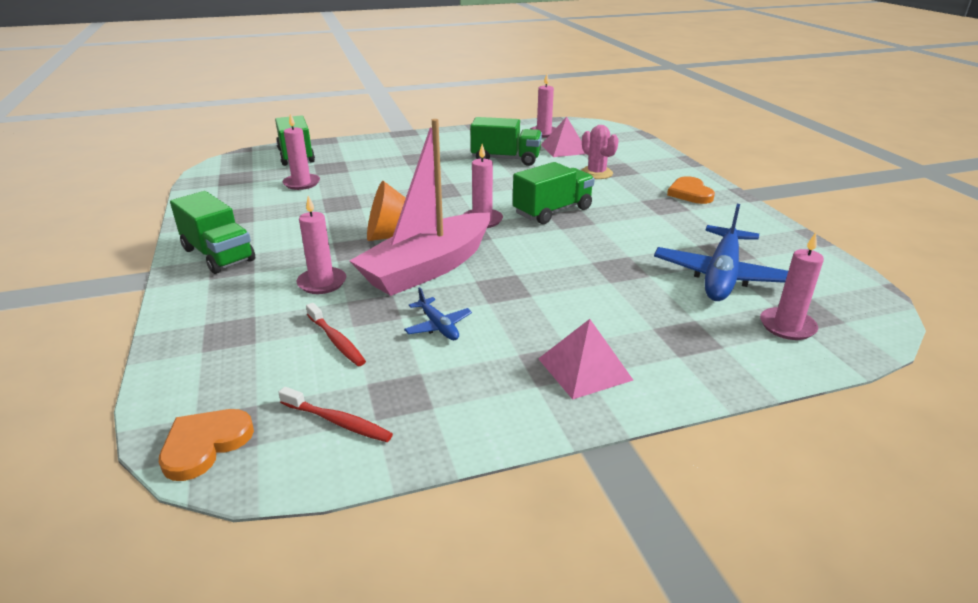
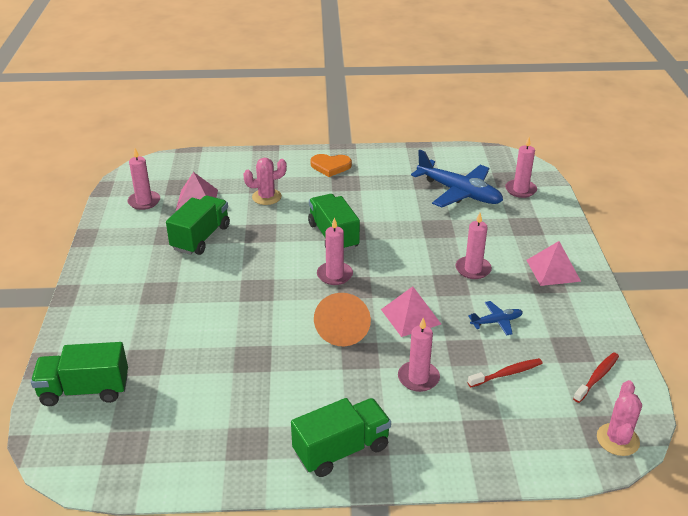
camera: 75 degrees left, 5 degrees up
orange heart [159,409,254,481] -> pink cactus [597,380,642,456]
pink candle [282,114,320,190] -> pink candle moved to [456,213,492,279]
pink boat [350,119,491,296] -> pink pyramid [381,286,441,337]

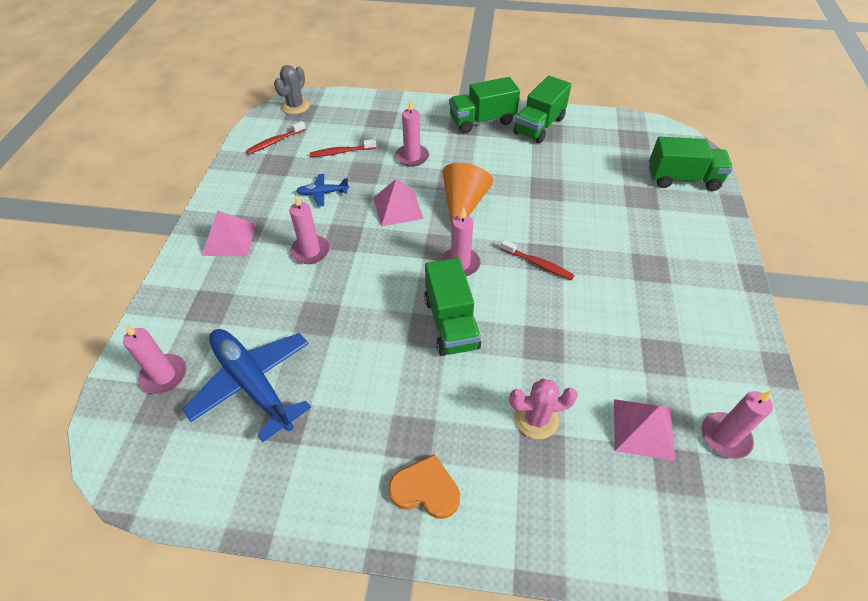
camera: 170 degrees left, 15 degrees up
green truck [166,195,230,255] -> green truck moved to [513,76,572,143]
pink cactus [597,380,642,456] -> grey cactus [274,65,310,114]
none -> red toothbrush [501,240,575,280]

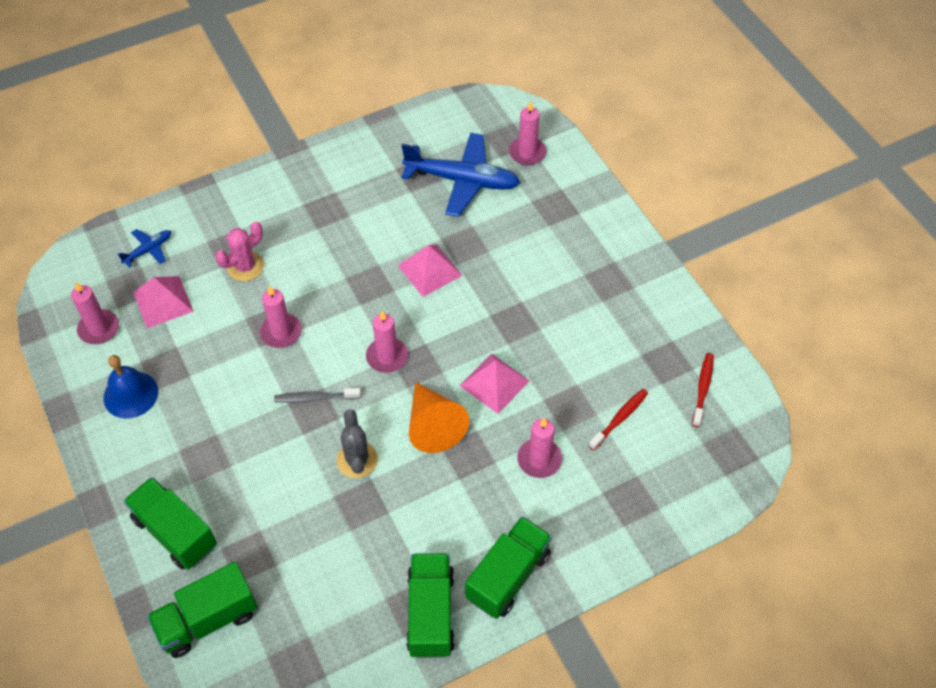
camera: 145 degrees right, 5 degrees up
pink pyramid [201,211,256,256] -> pink pyramid moved to [398,244,463,297]
grey cactus [274,65,310,114] -> grey cactus moved to [337,409,378,478]
pink candle [290,195,330,264] -> pink candle moved to [260,286,302,348]
blue plane [296,174,349,206] -> blue plane moved to [117,229,171,268]
orange heart [388,454,460,519] -> none
green truck [424,258,481,356] -> green truck moved to [124,477,217,570]
red toothbrush [501,240,575,280] -> grey toothbrush [274,388,361,403]
none -> blue bell [104,355,158,419]

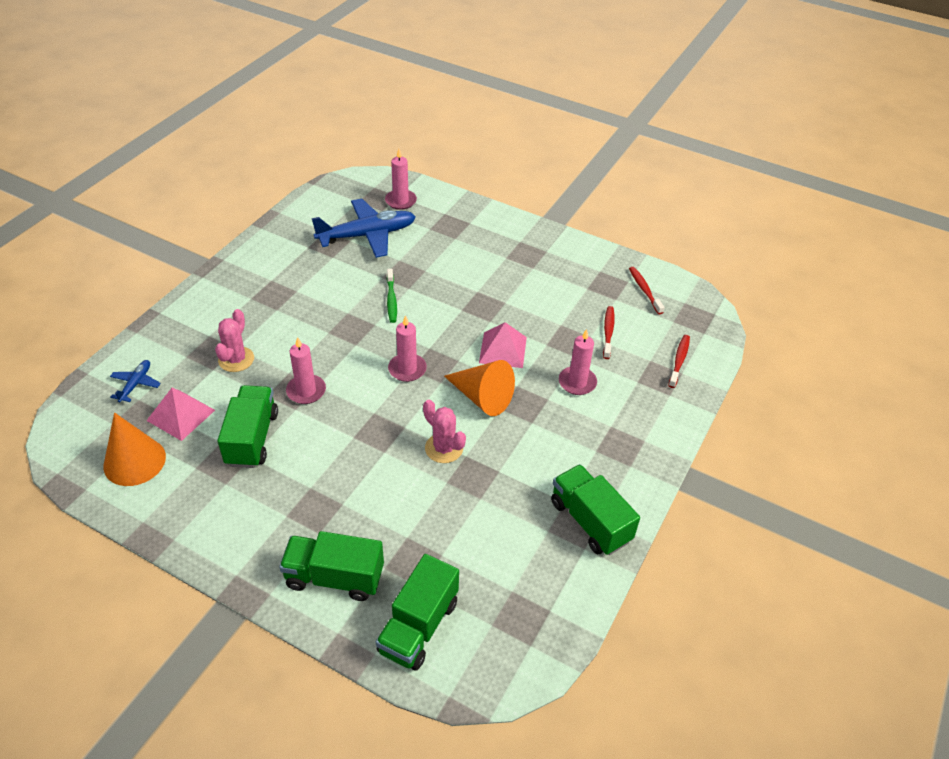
camera: 35 degrees left, 10 degrees down
pink candle [71,282,119,344] -> orange cone [104,412,166,486]
blue bell [104,355,158,419] -> none
grey toothbrush [274,388,361,403] -> none
grey cactus [337,409,378,478] -> pink cactus [423,400,466,463]
pink pyramid [398,244,463,297] -> green toothbrush [387,269,397,323]
green truck [465,516,552,619] -> green truck moved to [217,385,278,468]
none -> red toothbrush [668,335,690,388]

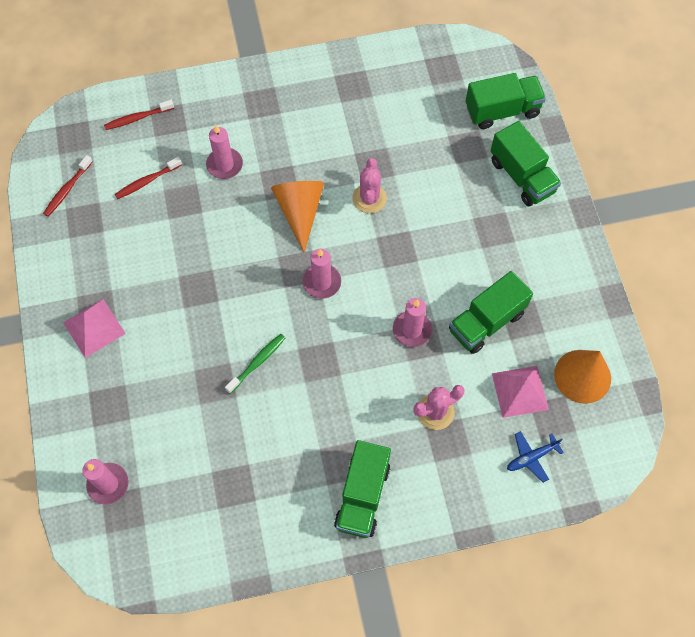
camera: 130 degrees left, 20 degrees up
blue plane [312,199,416,258] -> none
pink pyramid [479,322,527,368] -> pink pyramid moved to [63,299,126,358]
green truck [551,464,640,555] -> green truck moved to [334,440,391,538]

